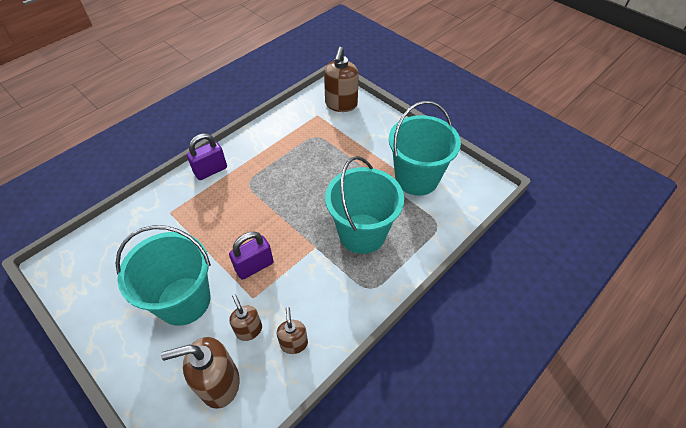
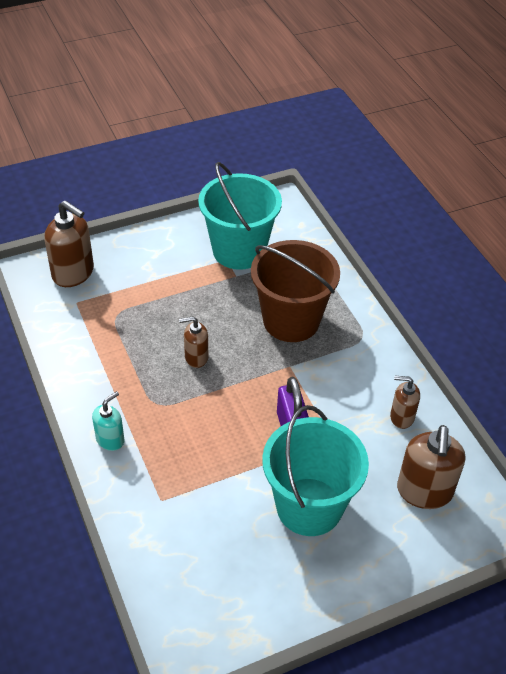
camera: 70 degrees left, 5 degrees down
purple padlock [187,133,227,180] -> turquoise soap dispenser [92,391,125,451]
brown soap dispenser [229,294,262,341] -> brown soap dispenser moved to [179,316,208,368]
turquoise bucket [325,156,404,254] -> brown bucket [251,240,340,342]

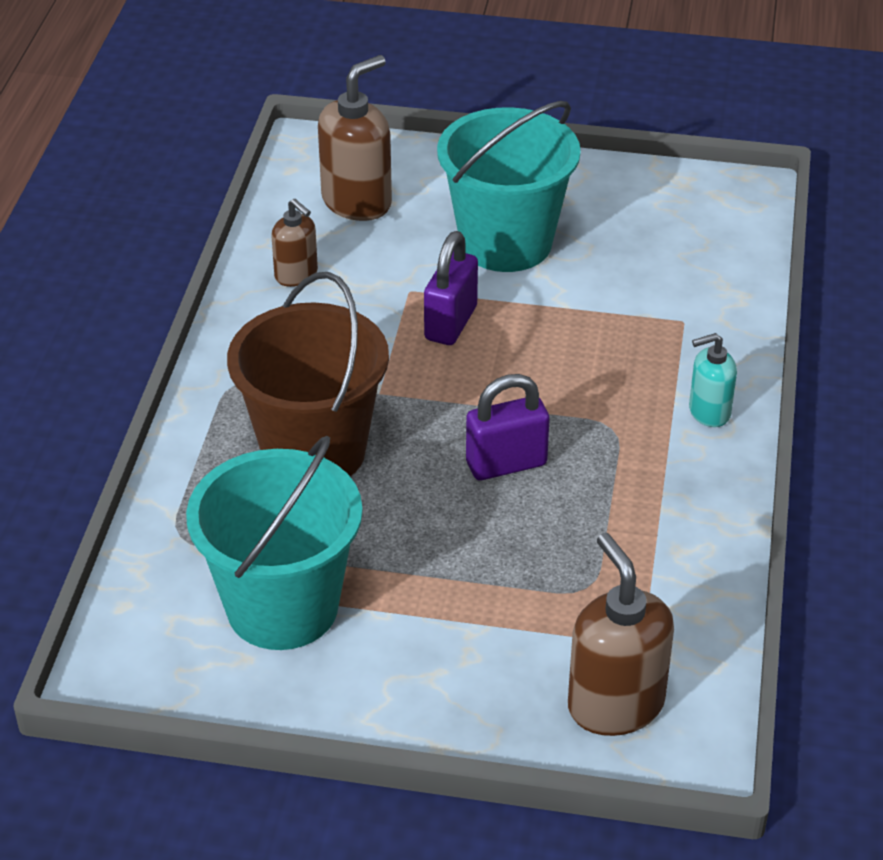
camera: 145 degrees left, 5 degrees down
brown soap dispenser [179,316,208,368] -> purple padlock [466,374,550,480]

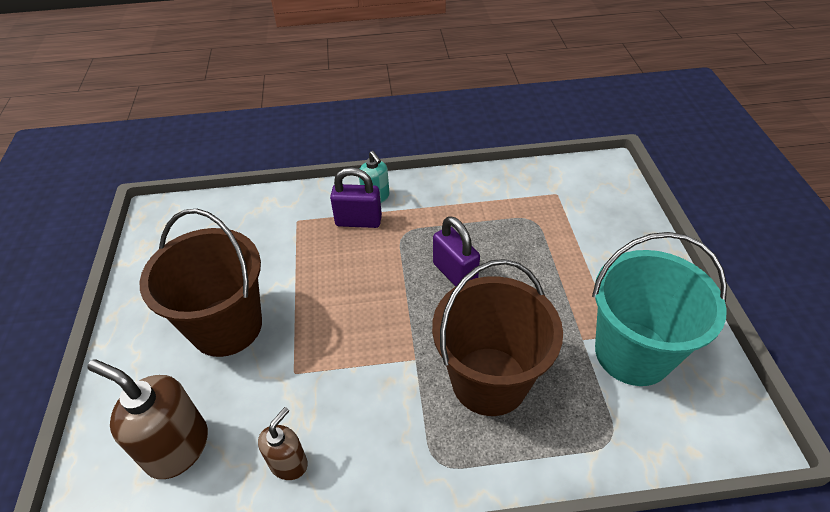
camera: 105 degrees left, 5 degrees up
purple padlock [424,231,478,345] -> purple padlock moved to [330,167,382,228]
turquoise bucket [437,101,581,272] -> brown bucket [140,209,262,357]
brown soap dispenser [568,533,674,736] -> none

